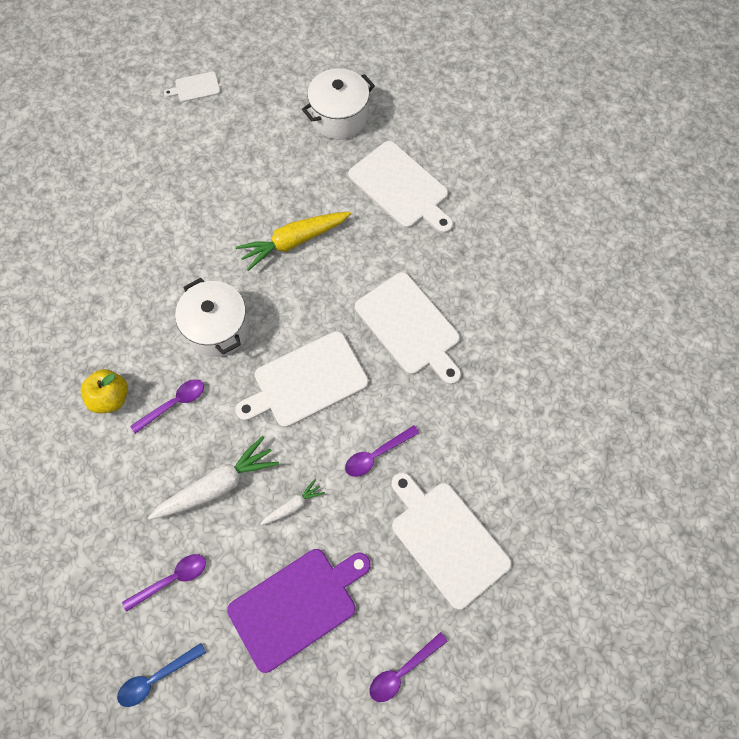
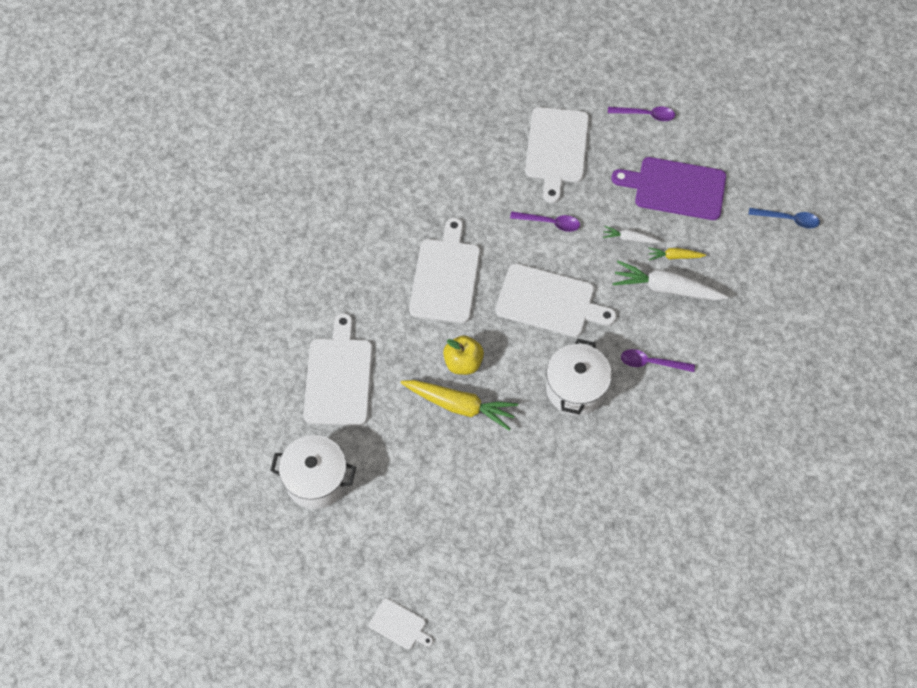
camera: 135 degrees left, 5 degrees down
yellow apple [81,369,128,413] -> yellow apple moved to [443,335,484,375]
purple spoon [122,554,206,612] -> none
none -> yellow carrot [648,247,706,260]

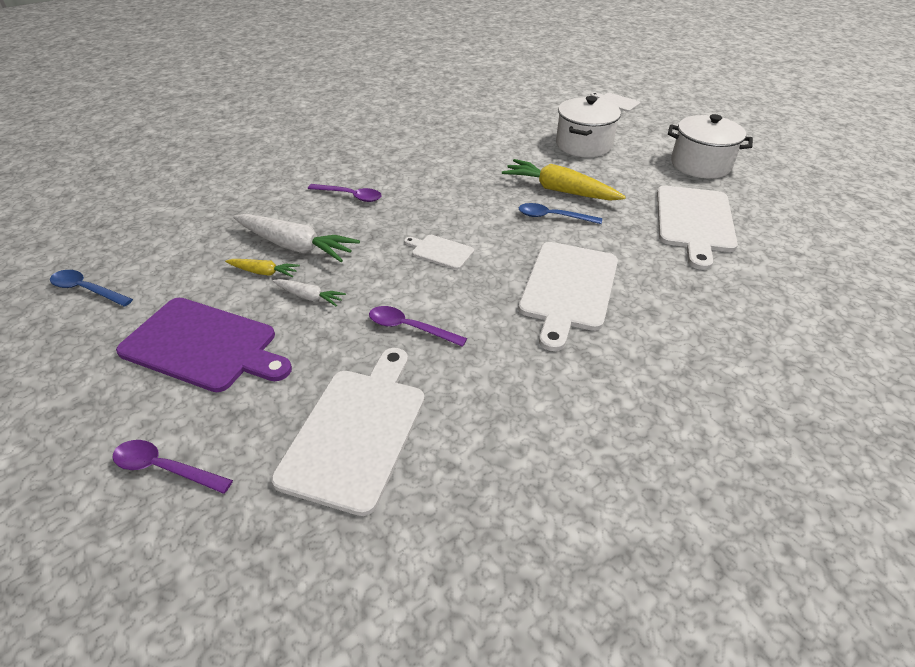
camera: 170 degrees left, 20 degrees down
yellow apple [443,335,484,375] -> blue spoon [519,203,602,224]
white cutting board [495,263,617,337] -> white cutting board [404,235,474,270], size x0.49
white pot [546,339,612,415] -> white pot moved to [556,96,621,157]

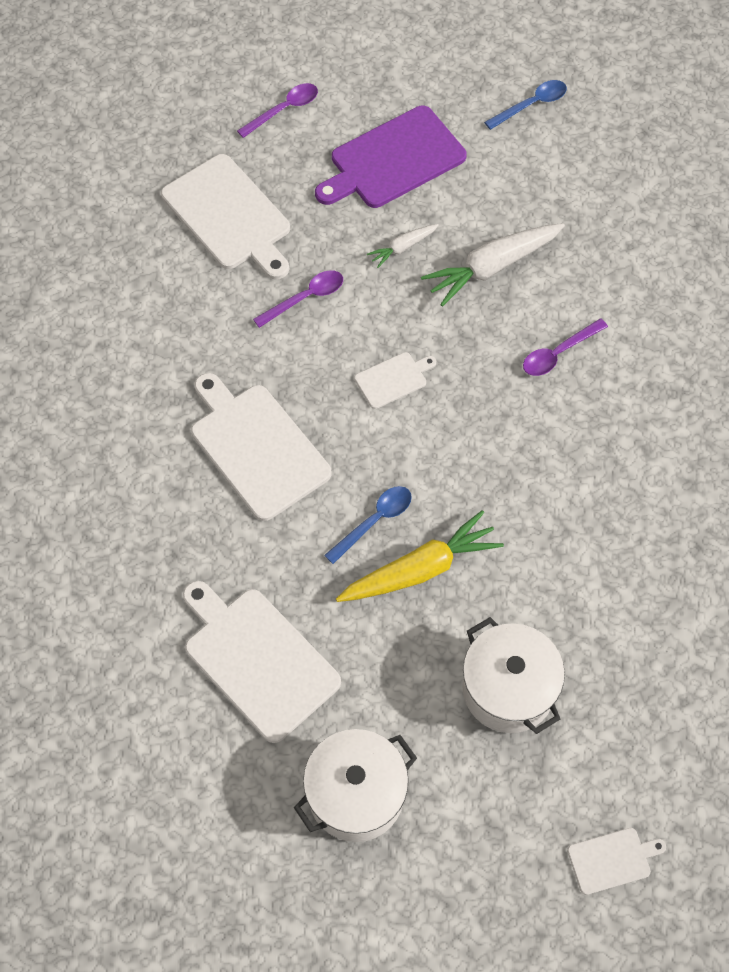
camera: 125 degrees right, 20 degrees up
yellow carrot [225,259,300,277] -> none

